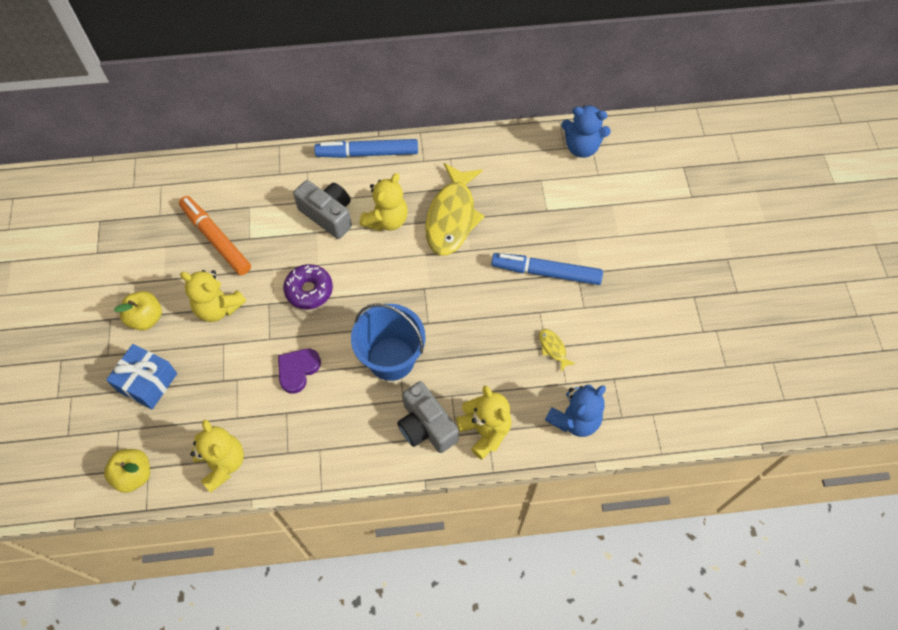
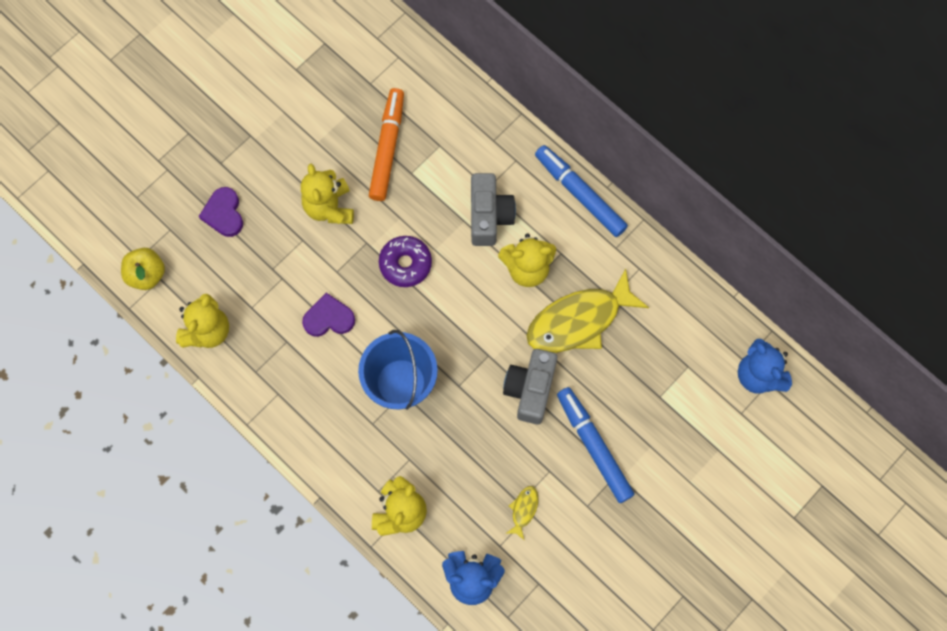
camera: 50 degrees right, 10 degrees up
blue gift [106,344,177,409] -> purple heart [198,187,243,237]
yellow apple [114,291,162,331] -> none
grey camera [397,381,459,453] -> grey camera moved to [503,349,558,425]

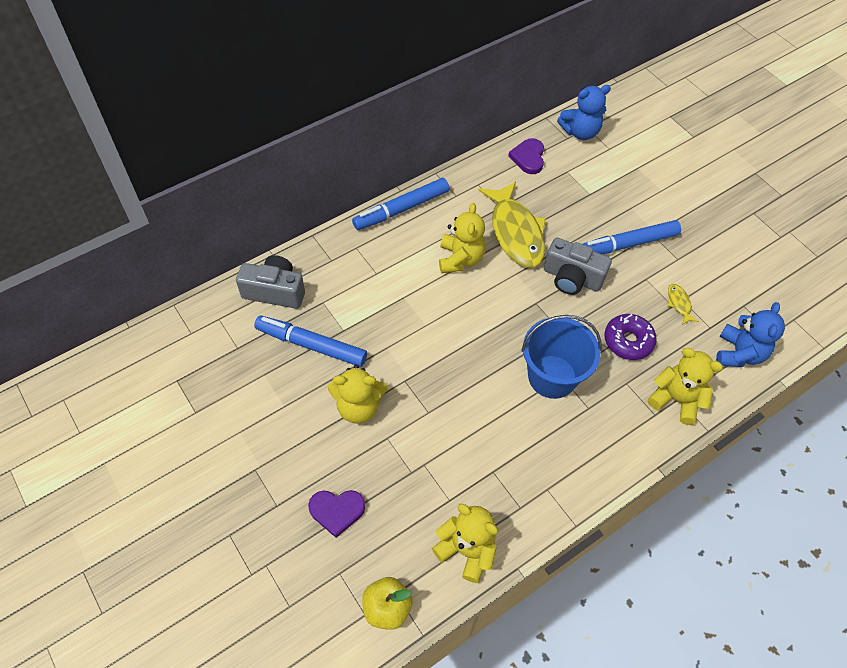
camera: 80 degrees left, 15 degrees down
purple heart [302,293,355,337] -> purple heart moved to [508,138,544,174]
orange marker [369,88,404,201] -> blue marker [254,316,367,367]
purple donut [379,236,432,287] -> purple donut moved to [604,314,657,360]
grey camera [471,173,516,246] -> grey camera moved to [236,255,305,309]
yellow fish [505,486,538,541] -> yellow fish turned 45 degrees clockwise [668,284,699,325]

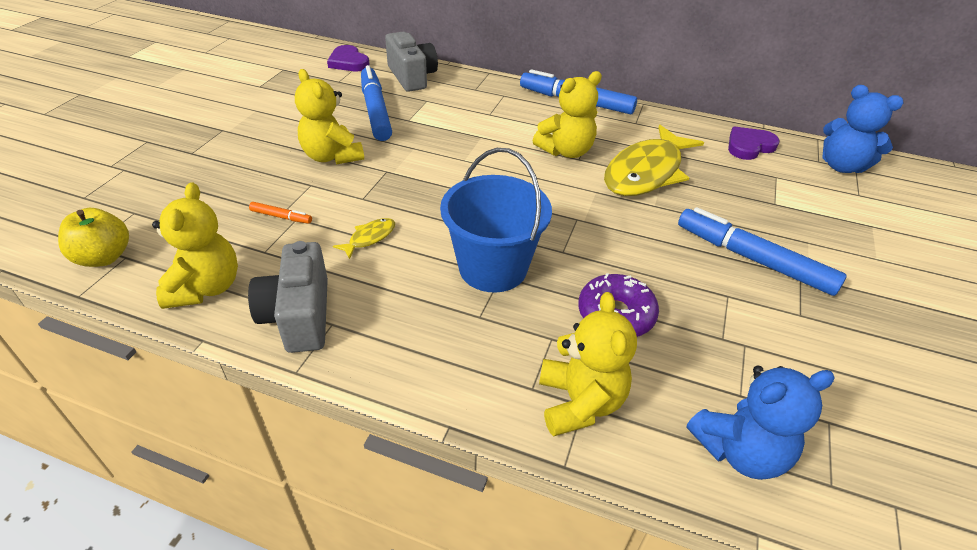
camera: 55 degrees right, 15 degrees down
purple heart [308,490,365,538] -> purple heart moved to [327,45,370,71]
grey camera [544,238,612,295] -> grey camera moved to [248,241,328,353]
yellow fish [668,284,699,325] -> yellow fish moved to [333,218,395,259]
none -> orange marker [249,202,312,224]

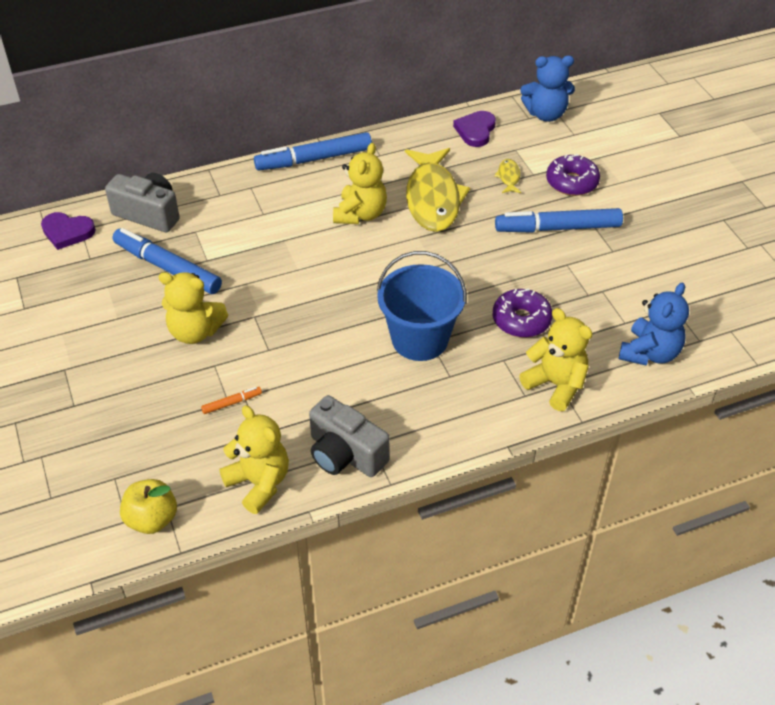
camera: 40 degrees left, 5 degrees up
yellow fish [333,218,395,259] -> yellow fish moved to [494,159,521,193]
none -> purple donut [546,154,600,196]

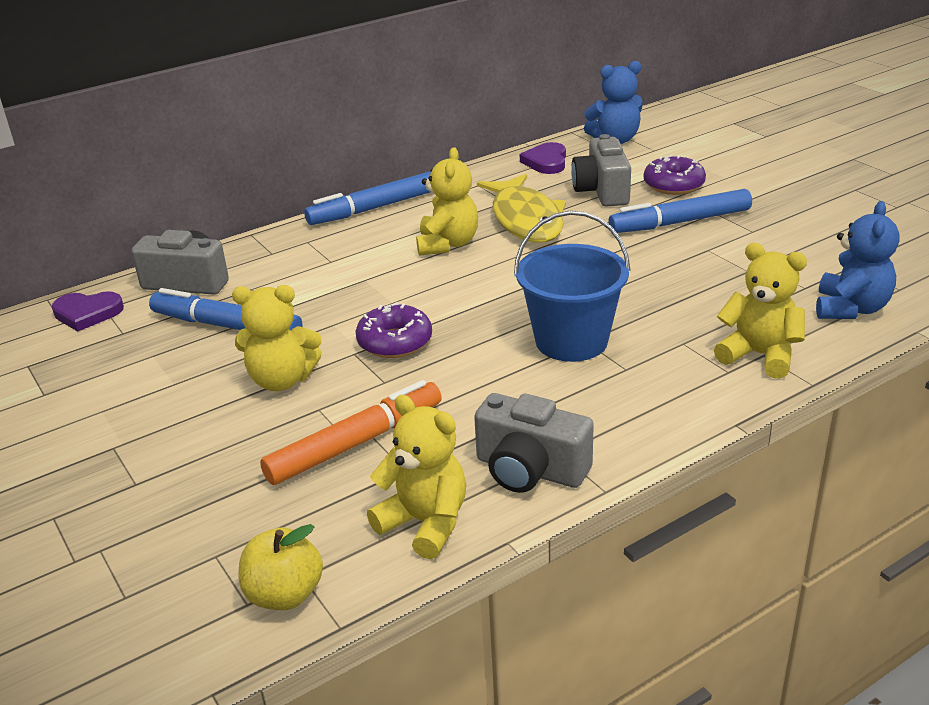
camera: 10 degrees left, 15 degrees down
orange marker [201,387,262,414] -> orange marker [260,380,442,485], size x2.35
purple donut [493,288,553,338] -> purple donut moved to [355,302,432,358]
yellow fish [494,159,521,193] -> grey camera [571,134,631,207]

